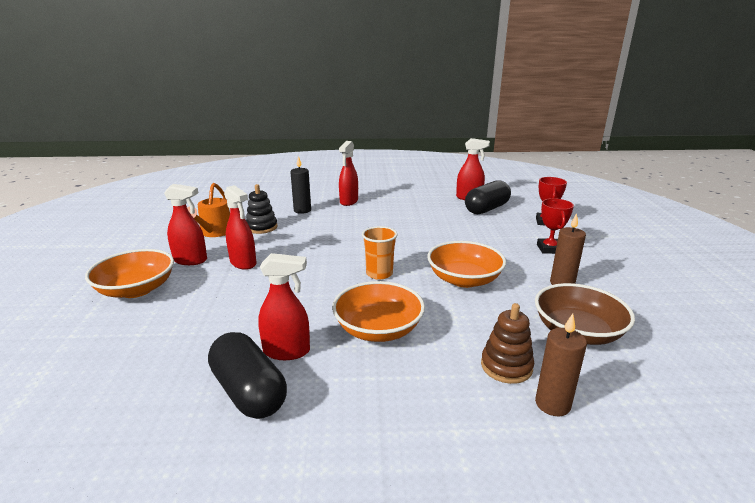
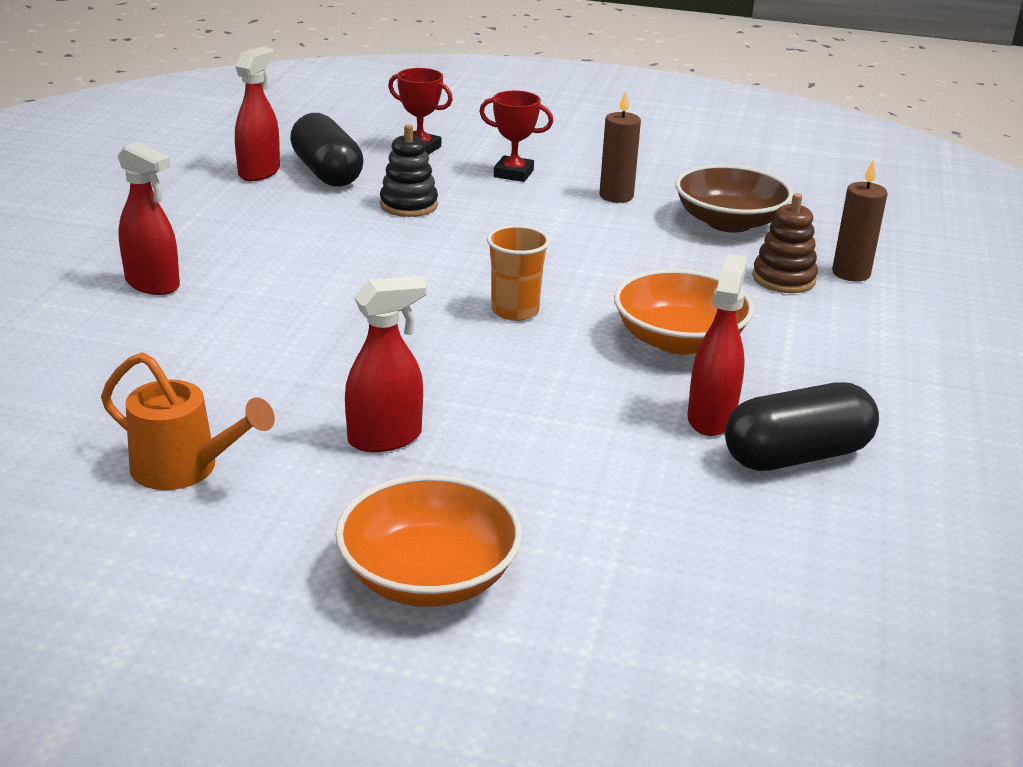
camera: 75 degrees left, 5 degrees up
red spray bottle [164,184,207,265] -> none
black stacking toy [246,184,277,234] -> black stacking toy moved to [380,124,438,217]
black candle [290,156,311,214] -> none
orange bowl [427,241,506,288] -> none

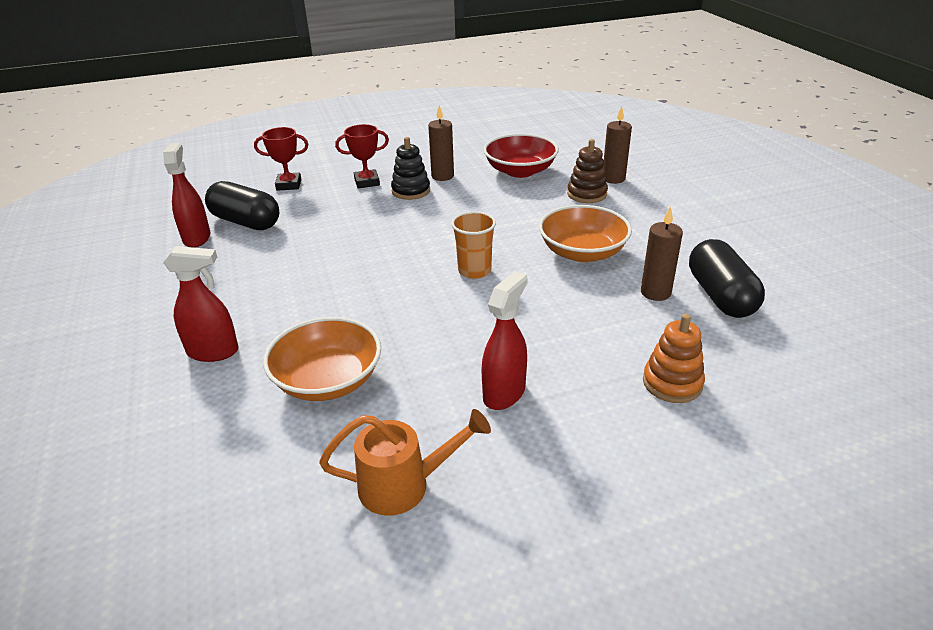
camera: 30 degrees left, 5 degrees up
orange bowl [335,475,522,607] -> orange bowl moved to [263,317,381,401]
black stacking toy [380,124,438,217] -> black stacking toy moved to [391,137,430,200]
brown bowl [675,164,793,233] -> red bowl [483,134,559,178]
red spray bottle [687,254,748,436] -> brown candle [641,206,683,301]
black capsule [725,382,879,471] -> black capsule turned 45 degrees counterclockwise [689,239,765,318]
none -> orange stacking toy [643,314,705,403]

